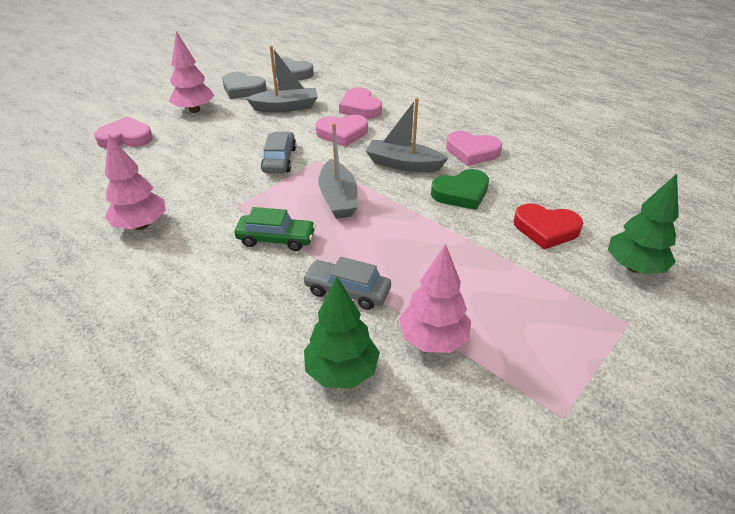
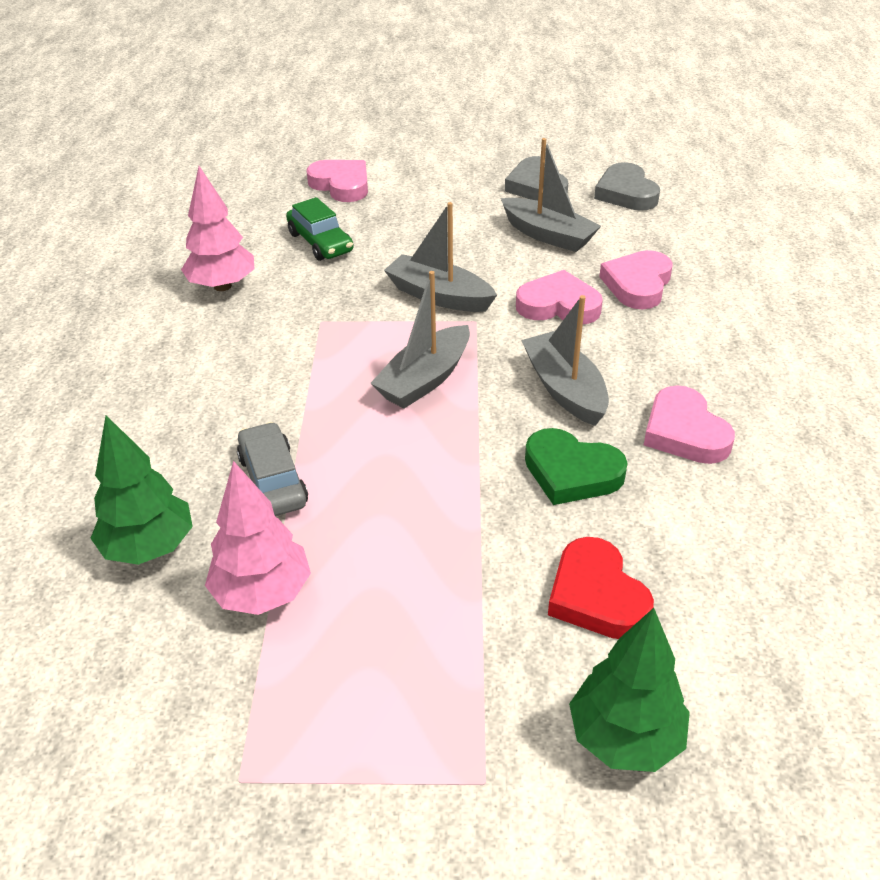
camera: 50 degrees right, 0 degrees up
pink tree [169,31,214,113] -> none
green car [235,207,316,251] -> green car moved to [286,197,354,261]
grey car [261,132,296,173] -> grey boat [384,202,497,312]
pink heart [315,115,368,147] -> pink heart turned 150 degrees clockwise [516,270,603,324]

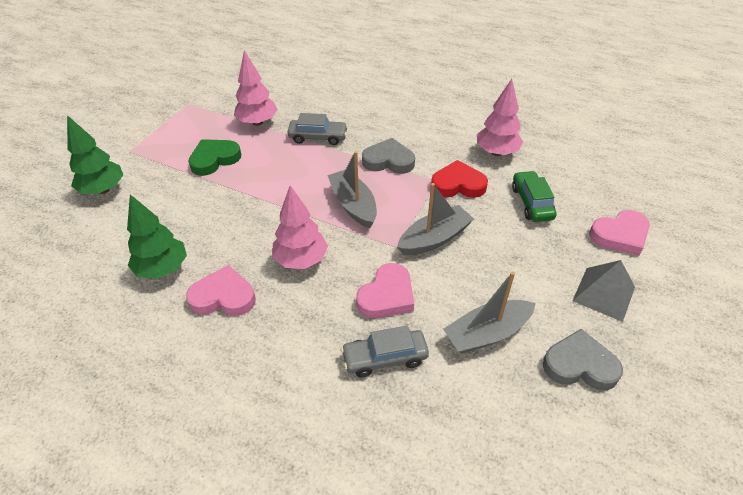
camera: 115 degrees right, 5 degrees up
green tree [91,416,193,565] -> green tree moved to [127,194,187,279]
green car [286,197,354,261] -> green car turned 90 degrees clockwise [512,171,557,222]
grey boat [521,295,609,426] -> pink tree [272,185,328,269]
green heart [525,428,628,505] -> green heart moved to [188,139,241,176]
red heart [548,537,654,639] -> red heart moved to [431,160,488,198]
grey heart [594,162,660,211] -> grey heart moved to [362,138,415,174]
pink heart [599,250,672,309] -> grey car [341,326,429,378]
none -> grey pyramid [572,260,635,322]

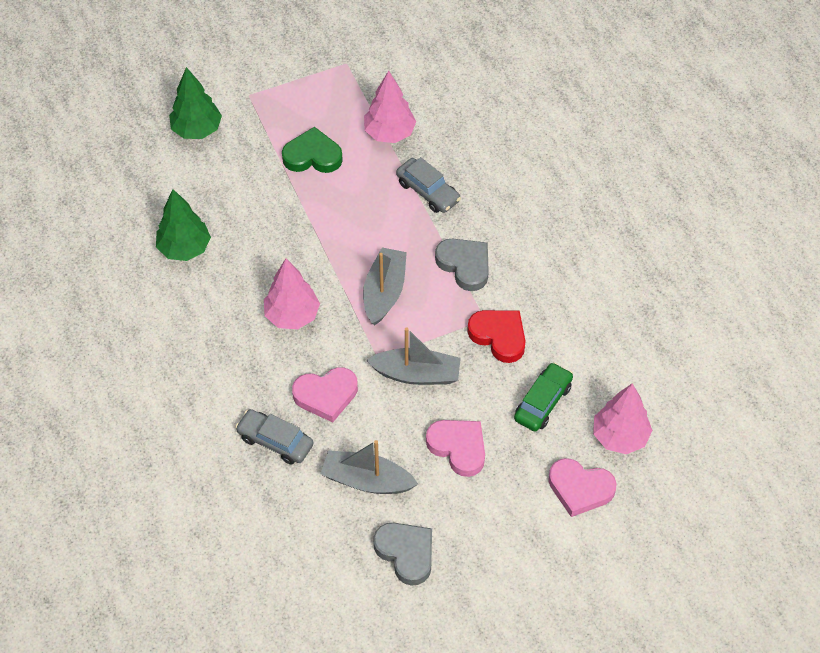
camera: 40 degrees right, 10 degrees up
pink heart [186,265,256,316] -> pink heart moved to [426,420,485,477]
pink tree [477,79,523,156] -> pink tree moved to [593,384,653,454]
grey pyramid [572,260,635,322] -> none

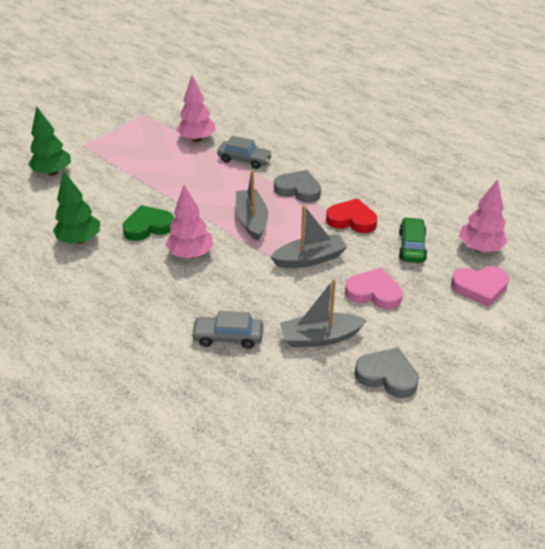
camera: 25 degrees left, 15 degrees down
green heart [282,127,343,173] -> green heart moved to [122,205,174,241]
pink heart [292,367,358,423] -> none

